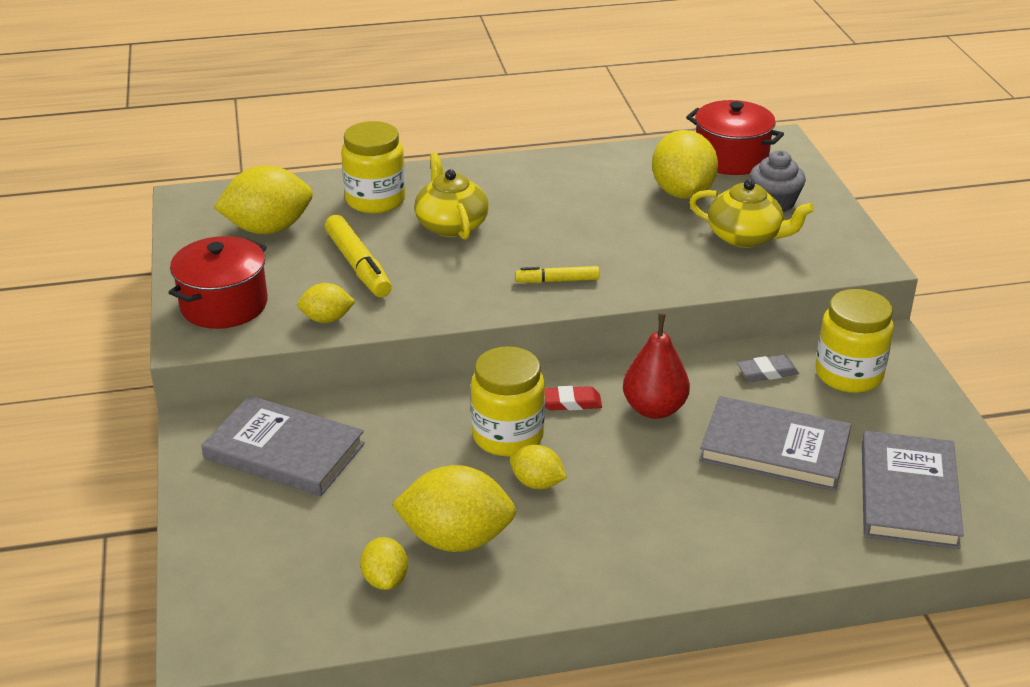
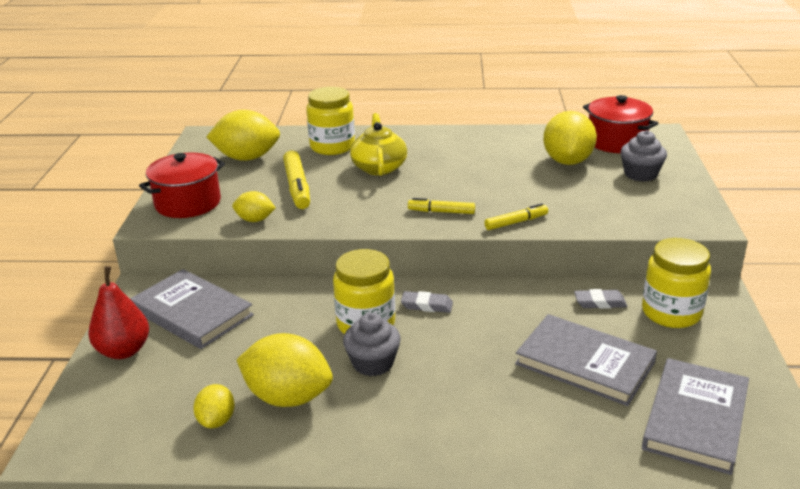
camera: 15 degrees right, 5 degrees down
yellow lemon [510,445,567,489] -> grey cupcake [343,312,401,376]
red eraser [545,386,602,410] -> grey eraser [401,291,453,313]
red pear [623,313,690,419] -> red pear moved to [88,266,149,359]
yellow teapot [689,179,814,248] -> none
none -> yellow marker [484,203,548,230]

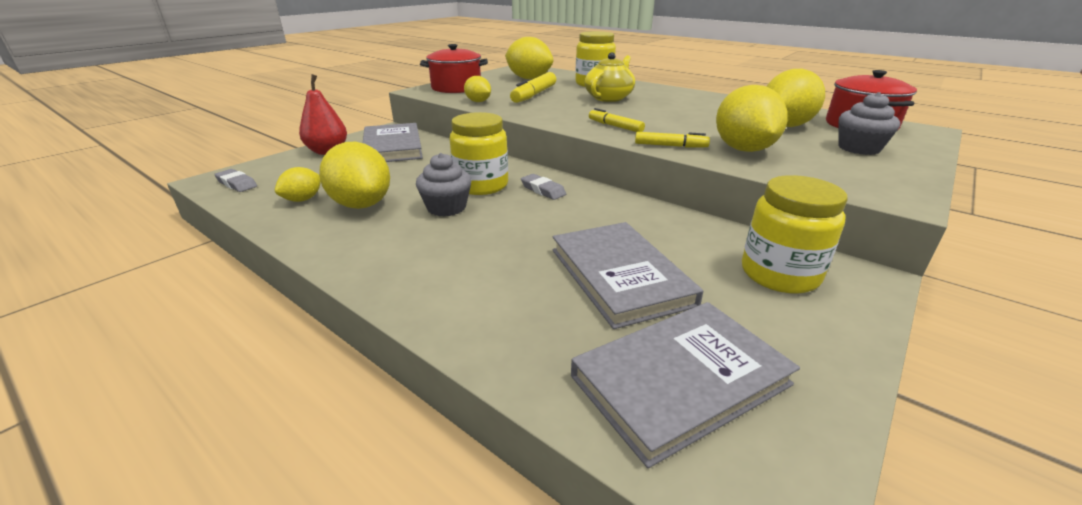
camera: 35 degrees right, 0 degrees up
grey eraser [574,289,627,309] -> grey eraser moved to [214,169,257,192]
none -> yellow lemon [716,85,788,152]

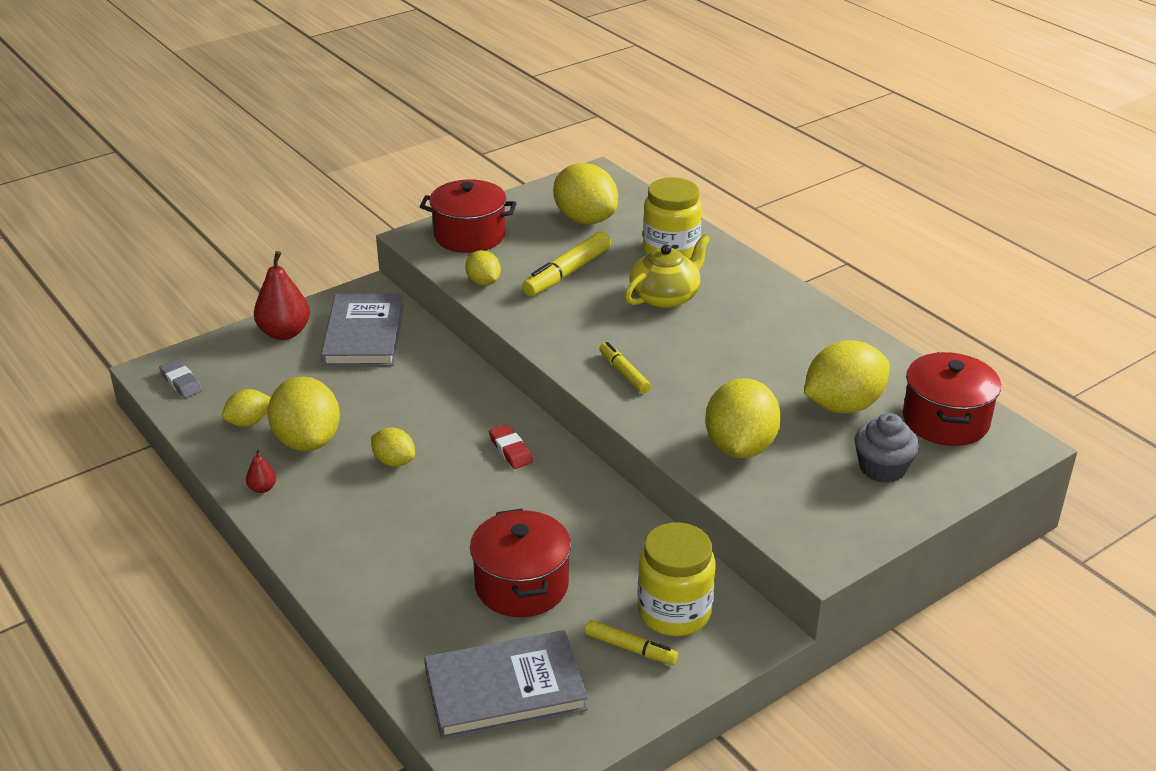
camera: 15 degrees right, 5 degrees up
grey cupcake [416,153,471,216] -> yellow lemon [371,427,415,467]
yellow jar [450,112,508,195] -> none
grey eraser [521,174,566,200] -> red eraser [489,424,533,469]
grey book [552,222,703,329] -> red pot [470,509,571,617]
yellow marker [635,132,710,148] -> yellow marker moved to [585,620,678,665]
none -> red pear [246,449,276,493]

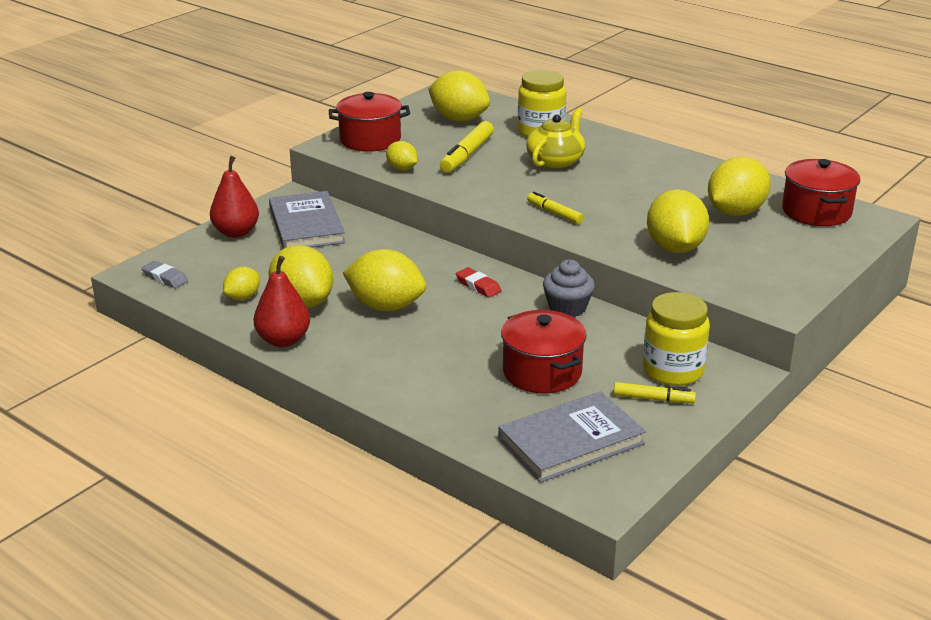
camera: 15 degrees left, 5 degrees down
red pear [246,449,276,493] -> red pear [254,256,310,347], size x2.13
yellow lemon [371,427,415,467] -> yellow lemon [343,249,426,311], size x1.86
grey cupcake [854,413,919,483] -> grey cupcake moved to [543,260,595,317]

